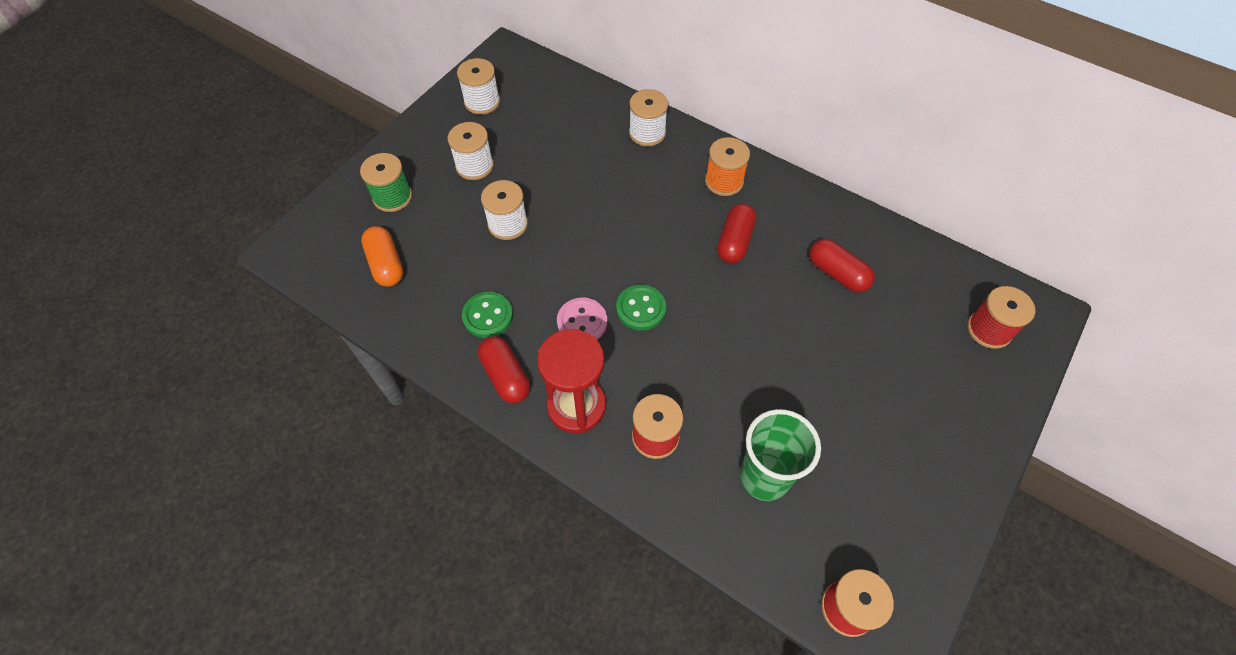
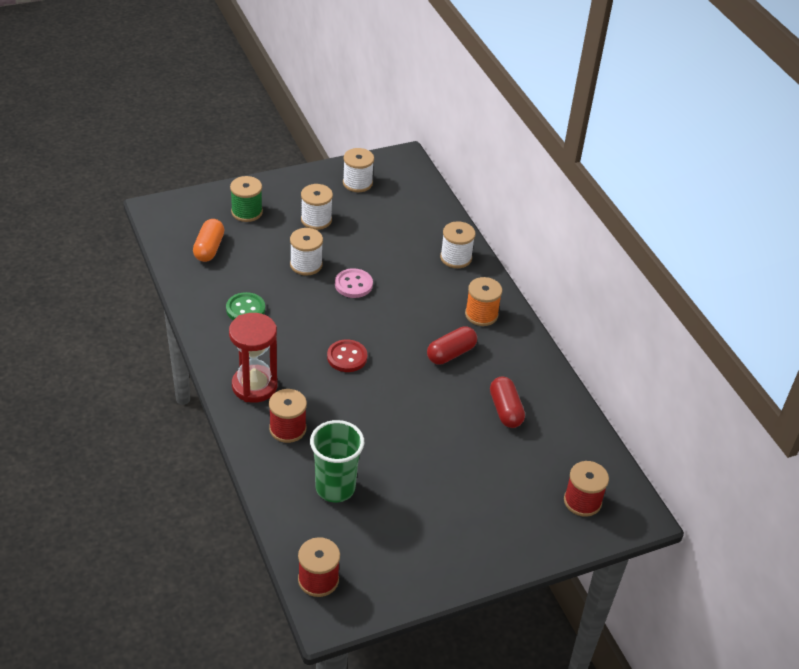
camera: 30 degrees right, 15 degrees down
red capsule [478,336,530,404] -> none
pink button [557,297,607,340] -> pink button moved to [335,268,373,298]
green button [616,285,666,331] -> red button [327,339,367,372]

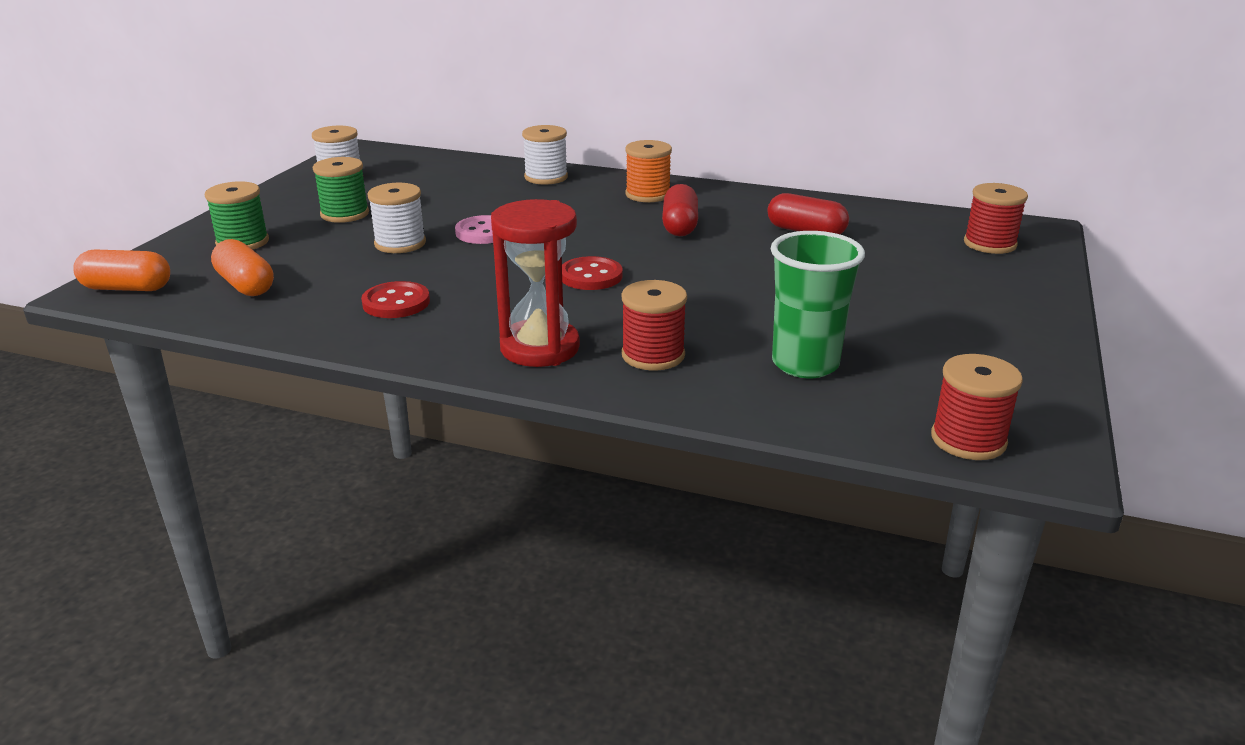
camera: 45 degrees left, 15 degrees down
green button [226,292,265,320] -> red button [361,281,430,318]
white spool [301,184,333,230] -> green spool [313,157,369,223]
none -> orange capsule [73,249,170,291]

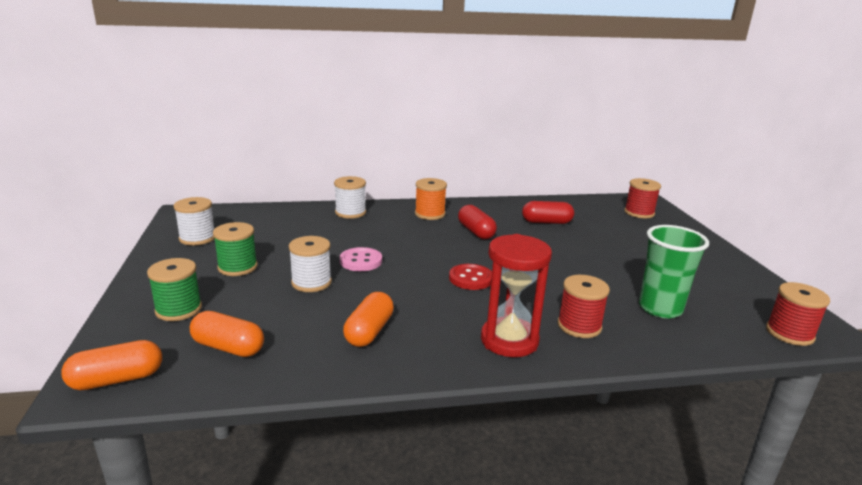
camera: 30 degrees left, 5 degrees down
red button [361,281,430,318] -> orange capsule [343,292,394,347]

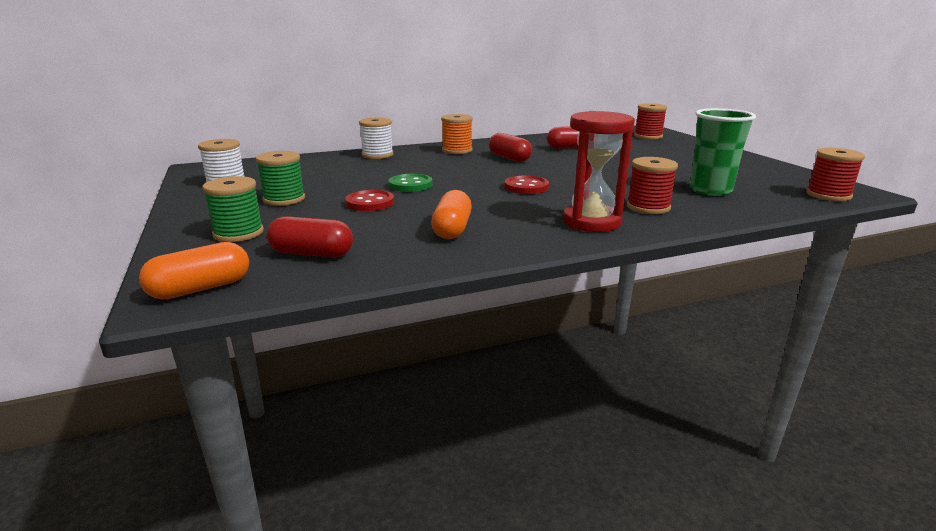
camera: 10 degrees left, 0 degrees up
orange capsule [190,311,264,357] -> red capsule [267,216,353,258]
white spool [289,236,332,292] -> red button [345,190,394,211]
pink button [340,247,382,271] -> green button [389,174,432,192]

